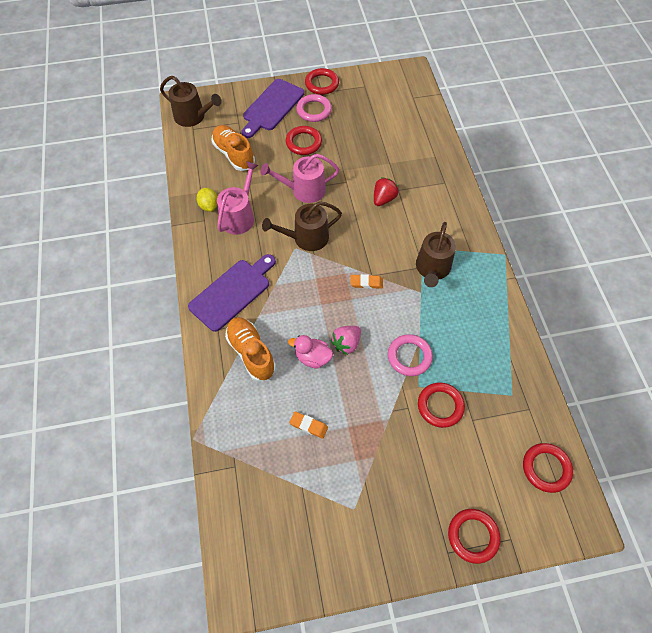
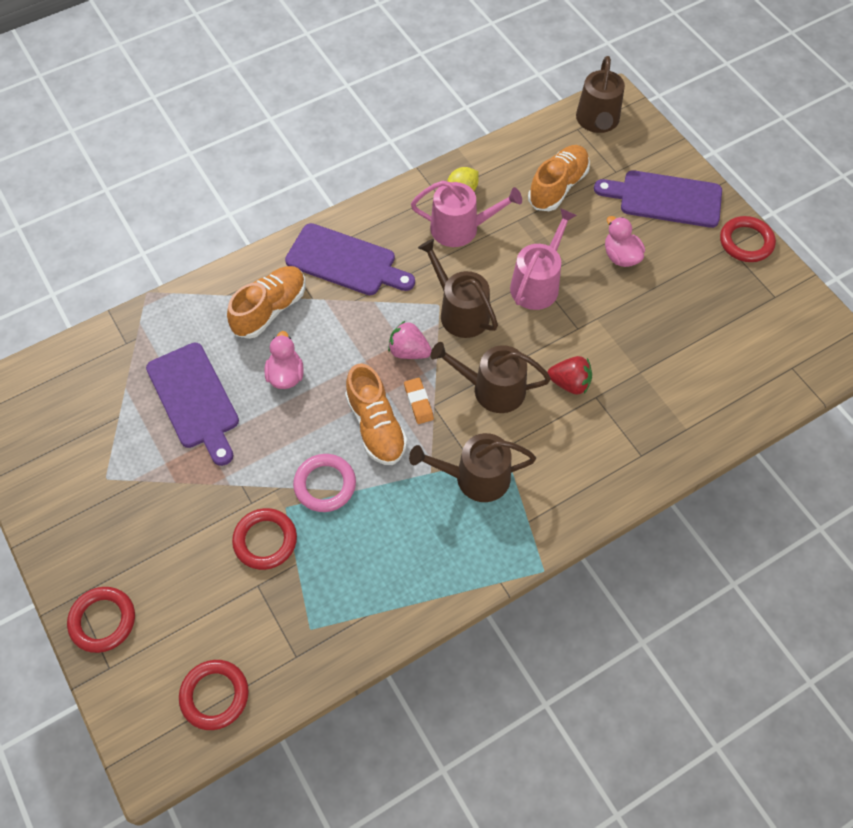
camera: 70 degrees right, 0 degrees up
pink watering can [261,154,339,203] -> pink watering can turned 60 degrees clockwise [510,208,577,310]
red ring [286,126,322,155] -> pink duck [605,216,645,267]
orange eraser [289,411,328,439] -> purple cutting board [146,343,239,466]
pink ring [296,94,332,122] -> none
pink strawberry [331,326,361,355] -> pink strawberry moved to [388,321,432,359]
none -> orange shoe [345,363,407,465]
none -> brown watering can [430,342,551,413]

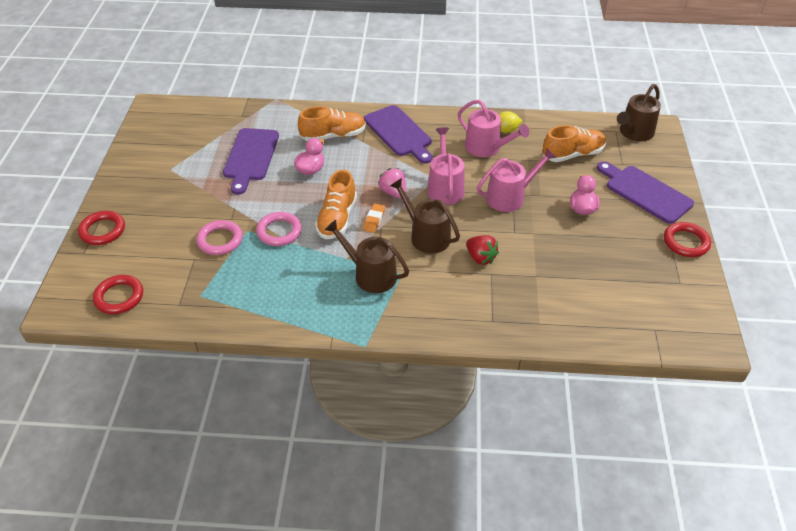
camera: 35 degrees right, 15 degrees down
red ring [232,508,297,570] -> pink ring [196,220,243,255]
brown watering can [418,239,498,338] -> pink watering can [427,127,464,205]

